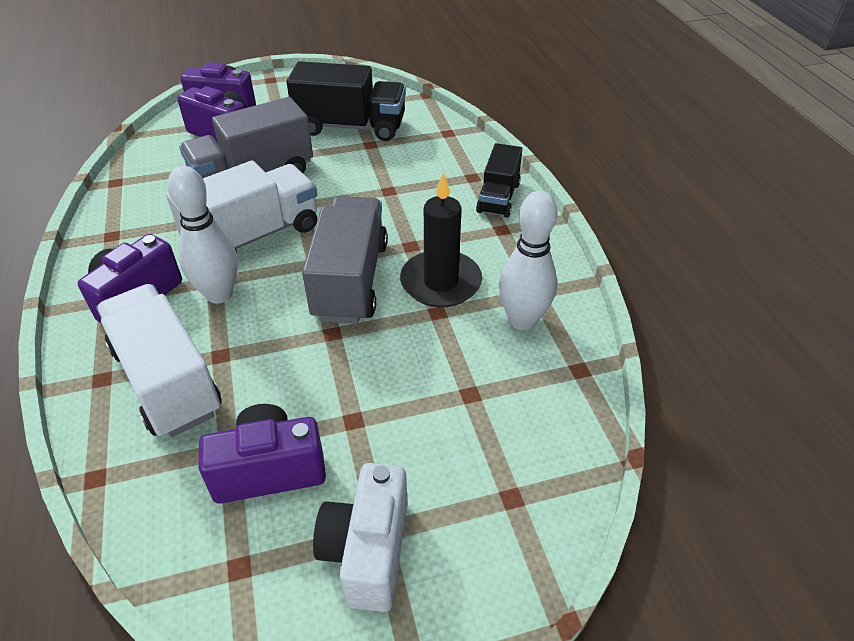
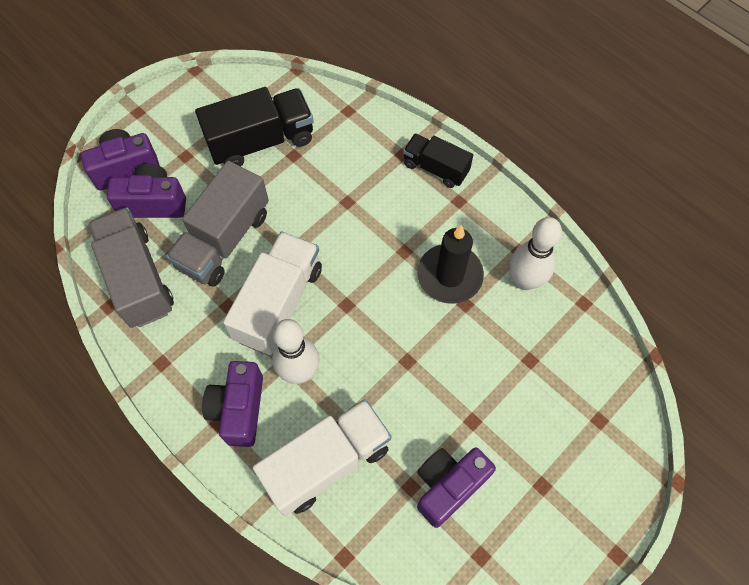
camera: 30 degrees left, 20 degrees up
white truck [96,284,222,437] -> white truck turned 120 degrees clockwise [253,399,391,516]
grey truck [302,196,388,324] -> grey truck moved to [88,207,174,328]
white camera [313,463,408,612] -> none
black truck [476,143,522,218] -> black truck turned 135 degrees clockwise [403,134,473,188]

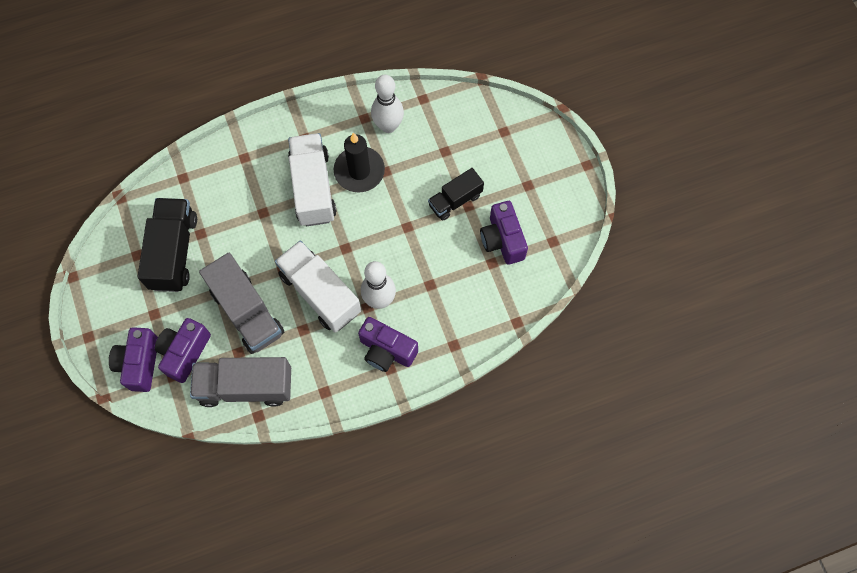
camera: 65 degrees left, 5 degrees up
white truck [253,399,391,516] -> white truck moved to [288,133,337,226]
black truck [403,134,473,188] -> black truck moved to [428,168,484,221]

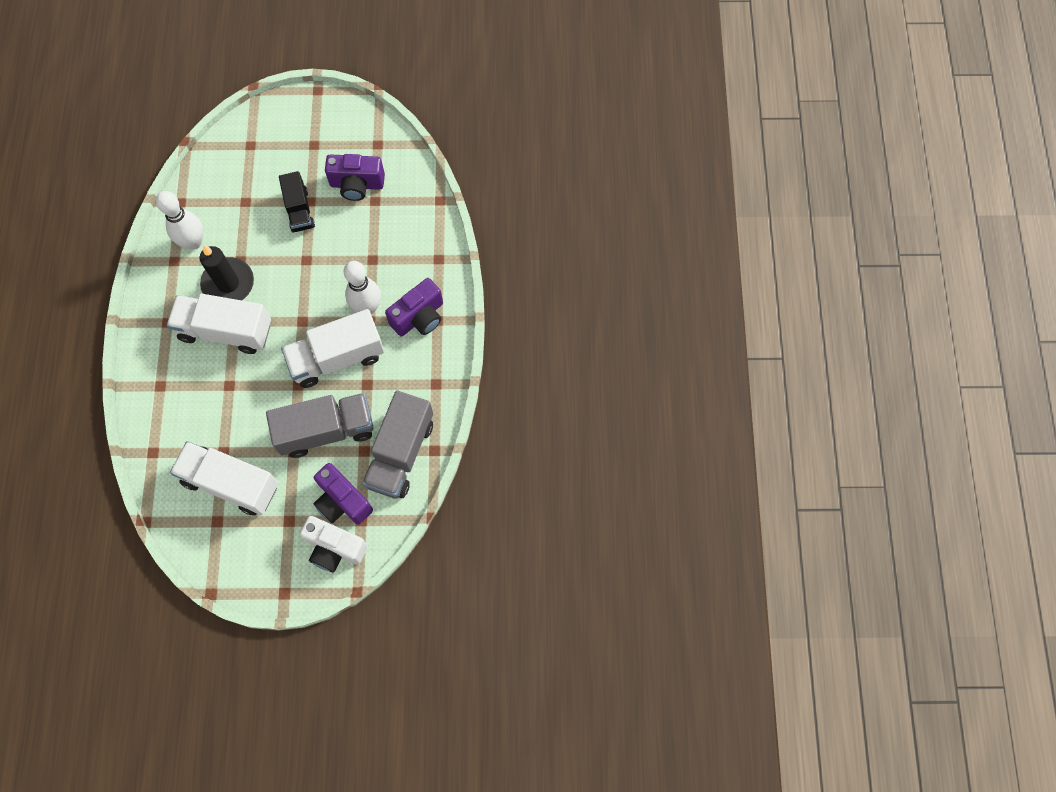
camera: 70 degrees left, 0 degrees up
purple camera [109,327,158,392] -> white camera [300,516,368,572]
black truck [138,198,197,292] -> white truck [170,441,279,516]

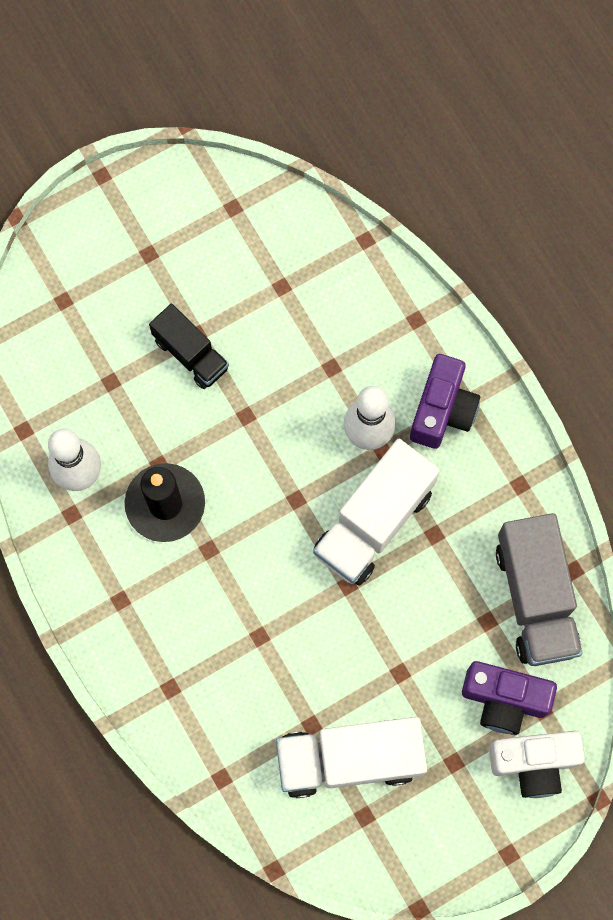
camera: 30 degrees left, 5 degrees up
white truck [167,294,271,354] -> none
grey truck [266,393,373,458] -> none
purple camera [325,154,385,201] -> none

